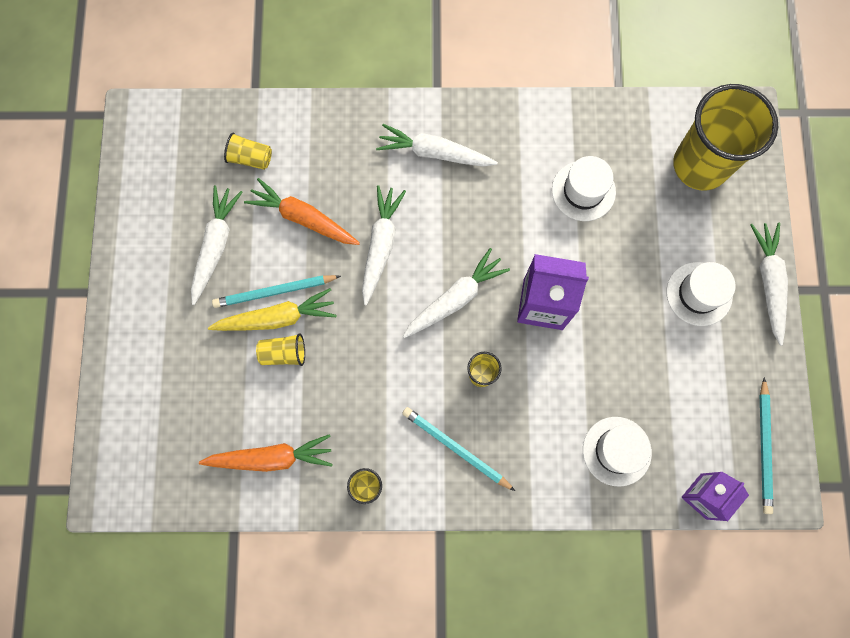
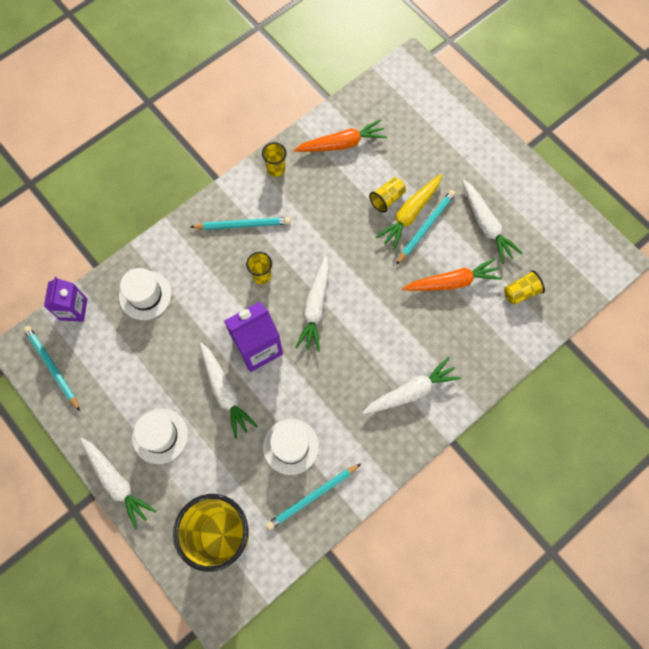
camera: 140 degrees right, 5 degrees down
orange carrot [199,434,333,472] -> orange carrot turned 150 degrees counterclockwise [294,119,387,152]
white carrot [362,185,406,305] -> white carrot moved to [200,343,258,439]
none -> turquoise pencil [266,464,361,530]

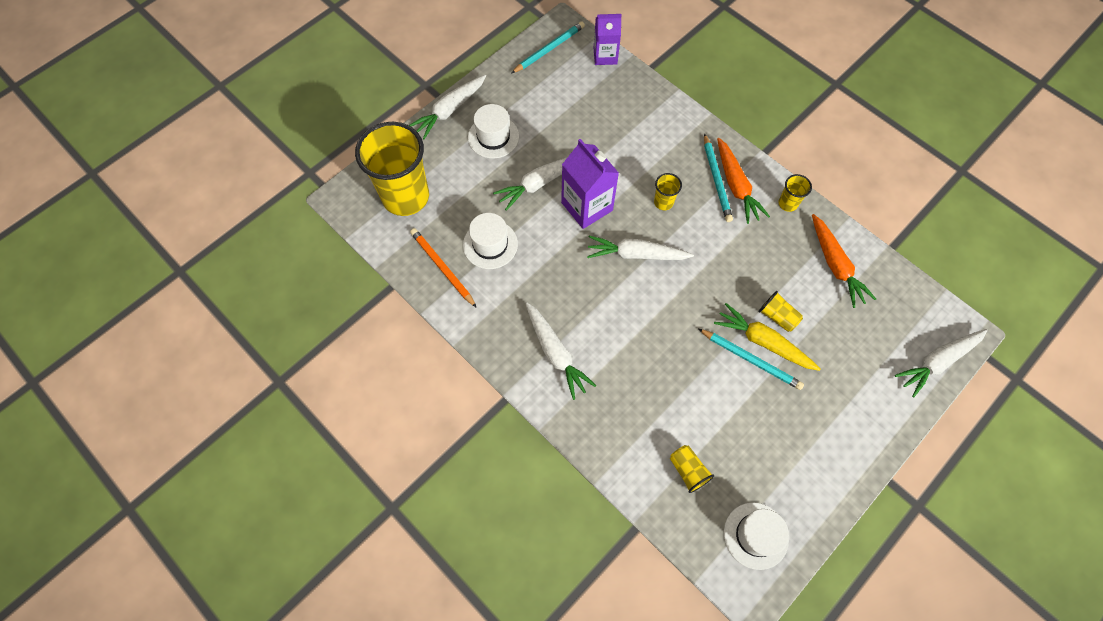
camera: 85 degrees right, 5 degrees down
white hat [119,268,171,320] -> white hat moved to [724,503,789,570]
turquoise pencil [266,464,361,530] -> orange pencil [410,228,477,308]
orange carrot [402,258,502,291] -> orange carrot moved to [717,138,770,224]
white carrot [462,179,523,264] -> white carrot moved to [895,329,988,397]

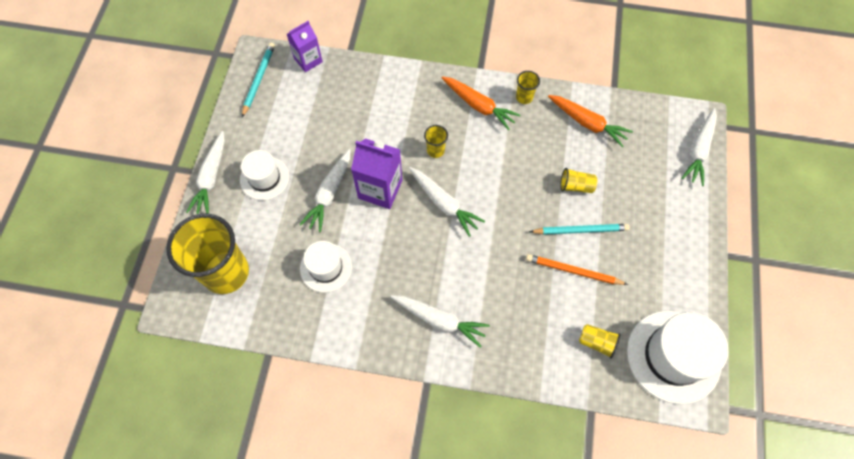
camera: 35 degrees left, 0 degrees up
orange pencil [410,228,477,308] -> orange pencil moved to [526,254,628,285]
white carrot [587,235,694,260] -> white carrot turned 105 degrees counterclockwise [409,167,485,237]
turquoise pencil [704,133,733,222] -> none
yellow carrot [714,303,821,371] -> none
white hat [724,503,789,570] -> white hat [627,311,729,404], size x1.70

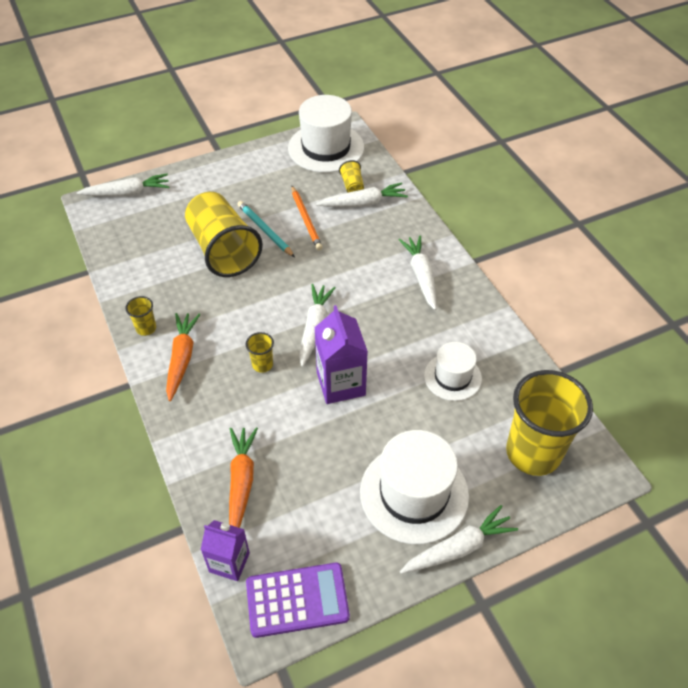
camera: 125 degrees left, 15 degrees down
white hat [240,150,289,200] -> white hat [360,430,469,545], size x1.70
turquoise pencil [242,43,275,117] -> purple calculator [246,563,350,638]
white carrot [299,149,350,232] -> white carrot moved to [316,182,408,207]
orange carrot [548,95,633,147] -> orange carrot moved to [229,427,258,528]
yellow cup [560,168,597,193] -> yellow cup [185,192,263,277], size x2.41

